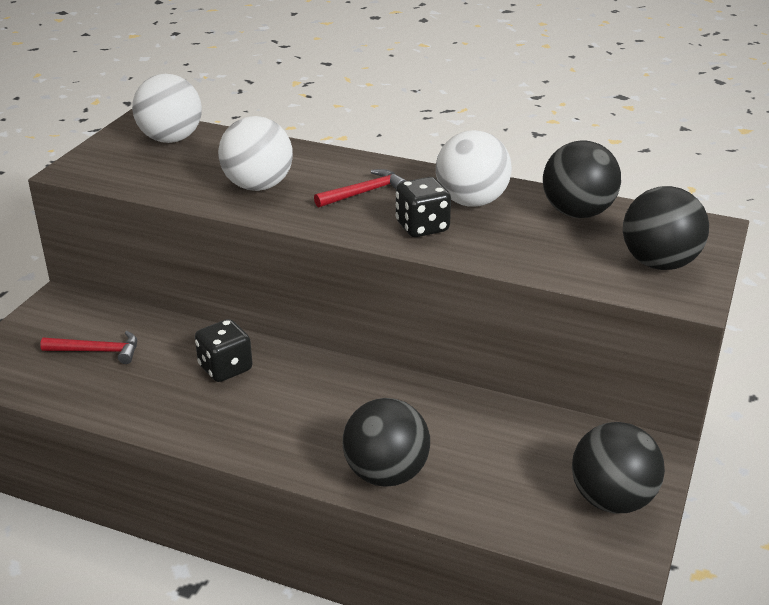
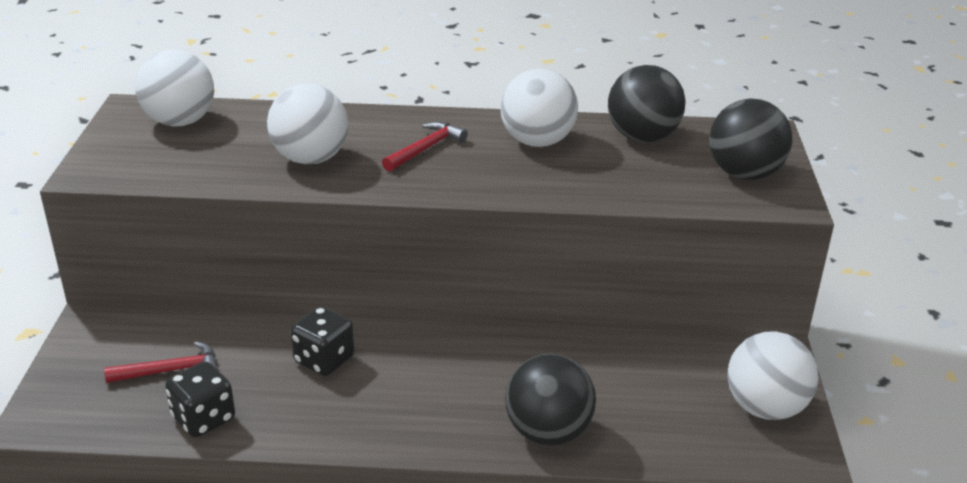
camera: 20 degrees left, 0 degrees up
black dice [396,177,451,237] -> black dice moved to [165,361,235,437]
black ball [572,422,665,513] -> white ball [727,331,818,420]

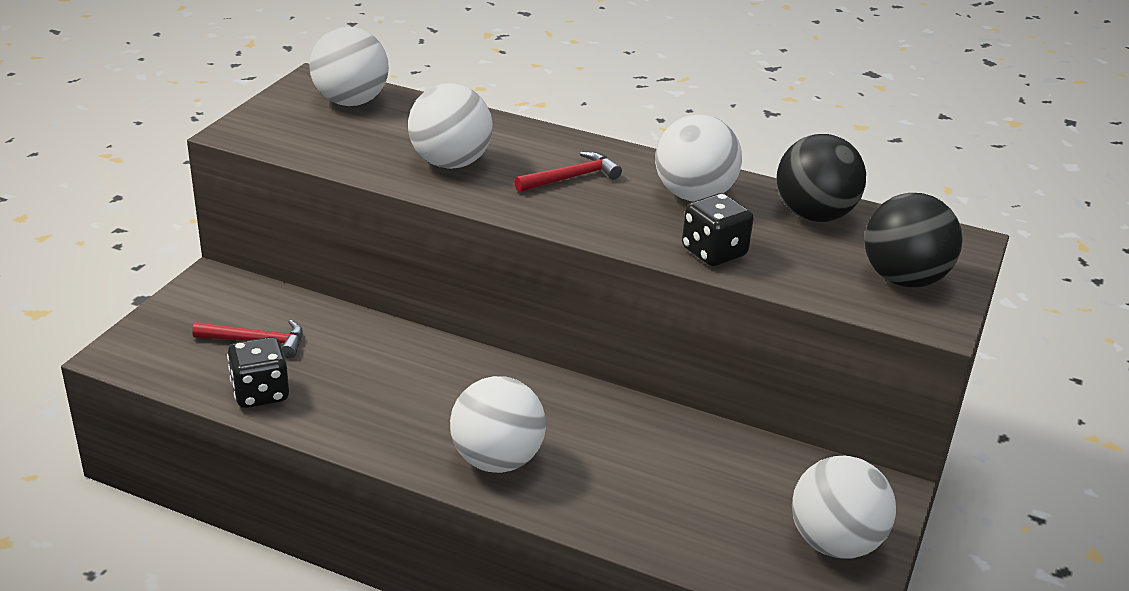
camera: 20 degrees right, 0 degrees up
black dice [290,307,354,376] -> black dice moved to [682,193,754,266]
black ball [505,354,596,446] -> none
none -> white ball [450,376,546,473]

